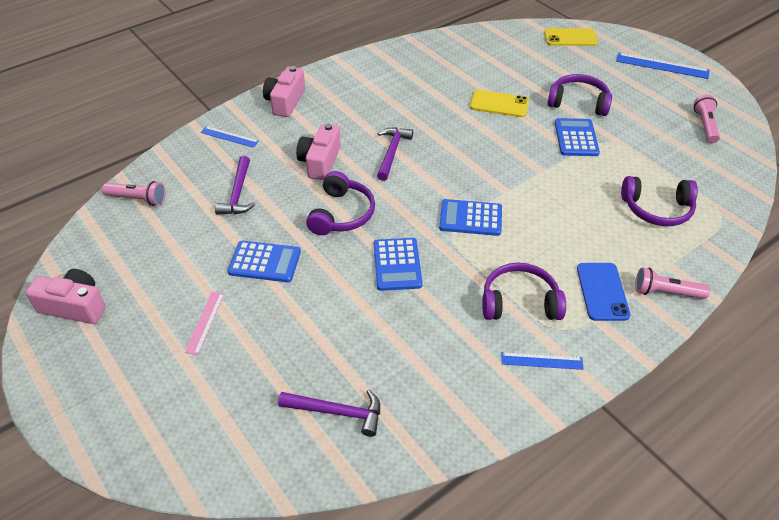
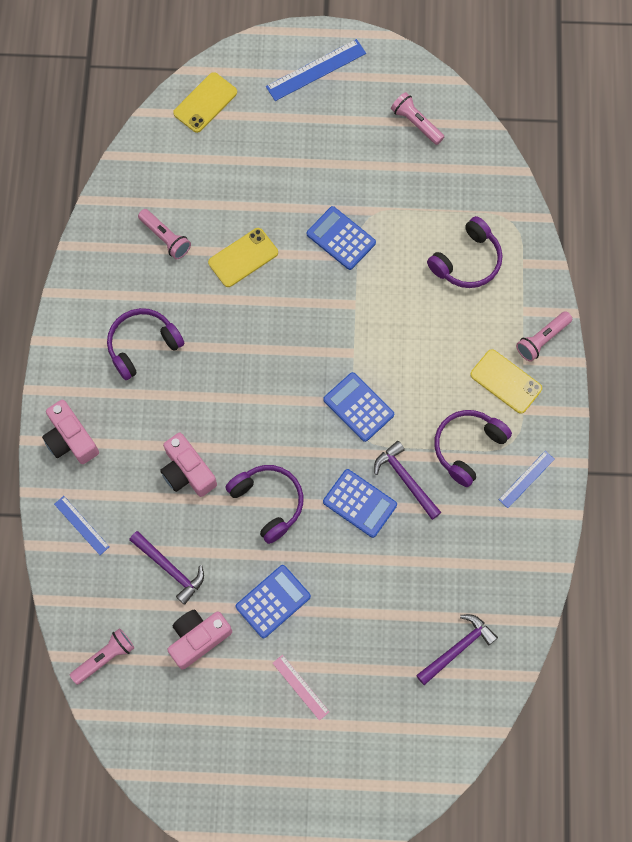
camera: 50 degrees left, 25 degrees up
pink camera [26,269,106,324] -> pink camera moved to [167,610,232,670]
blue ruler [200,126,259,148] -> blue ruler turned 75 degrees clockwise [54,496,110,555]
purple hammer [377,127,413,181] -> purple hammer moved to [374,441,441,520]
blue calculator [439,199,502,236] -> blue calculator turned 90 degrees clockwise [323,372,394,442]
purple headphones [547,74,612,116] -> purple headphones moved to [107,308,184,380]
blue phone [577,263,631,321] -> yellow phone [470,349,542,414]
none -> pink flashlight [138,209,191,259]

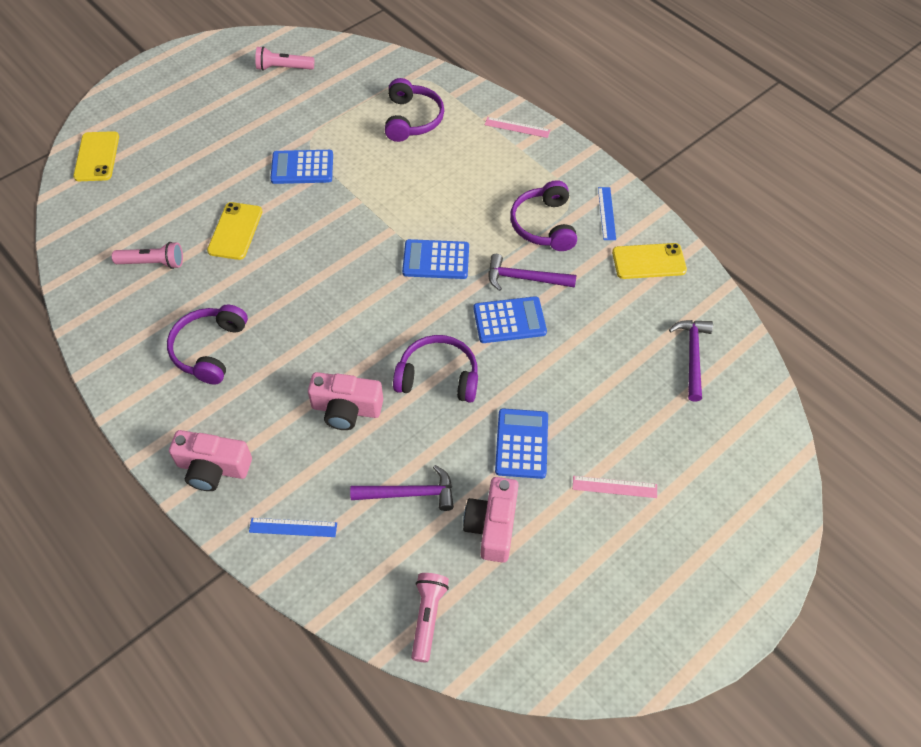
camera: 45 degrees left, 15 degrees down
blue ruler [266,39,366,101] -> none
yellow phone [470,349,542,414] -> yellow phone moved to [612,243,687,279]
pink flashlight [516,311,572,362] -> pink ruler [485,117,550,138]

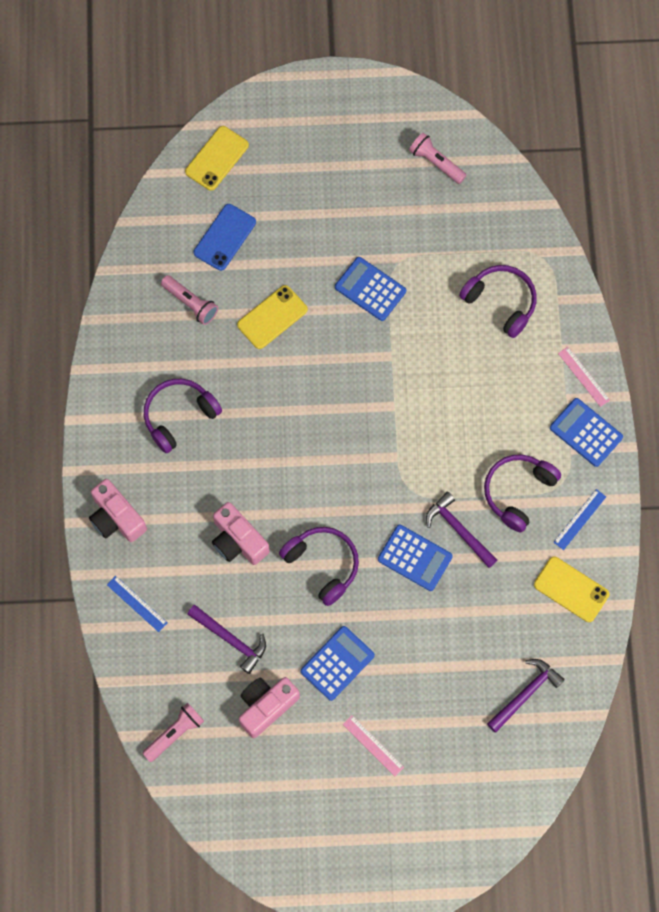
camera: 40 degrees right, 15 degrees up
purple headphones [385,78,444,142] -> purple headphones turned 90 degrees counterclockwise [459,265,537,338]
blue calculator [402,239,469,279] -> blue calculator moved to [550,398,623,467]
none -> blue phone [194,204,256,271]

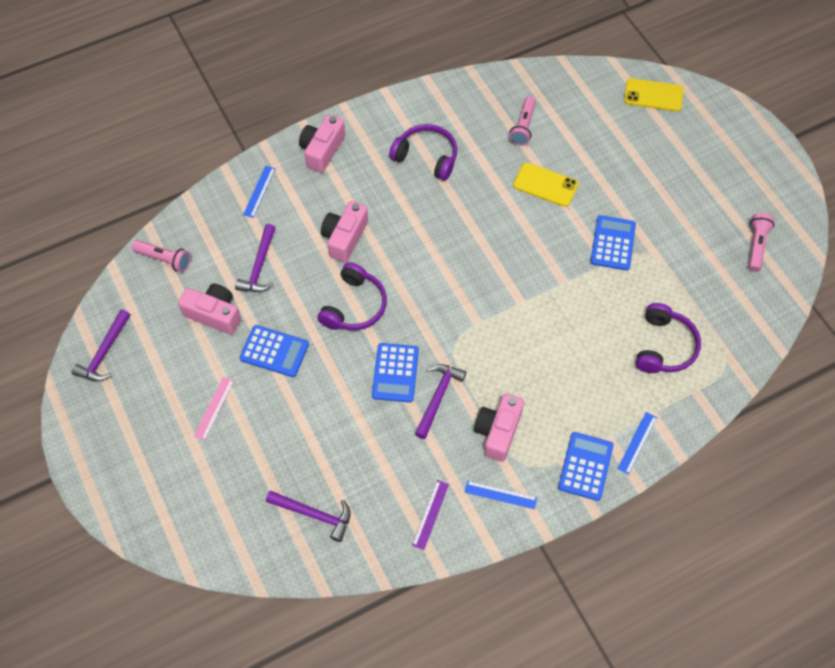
camera: 65 degrees right, 10 degrees down
blue phone [194,204,256,271] -> none
purple headphones [484,454,561,532] -> pink camera [474,393,524,462]
yellow phone [534,557,609,622] -> purple ruler [412,480,449,550]
pink ruler [558,347,610,407] -> blue ruler [617,412,658,475]
none -> purple hammer [71,309,131,381]

